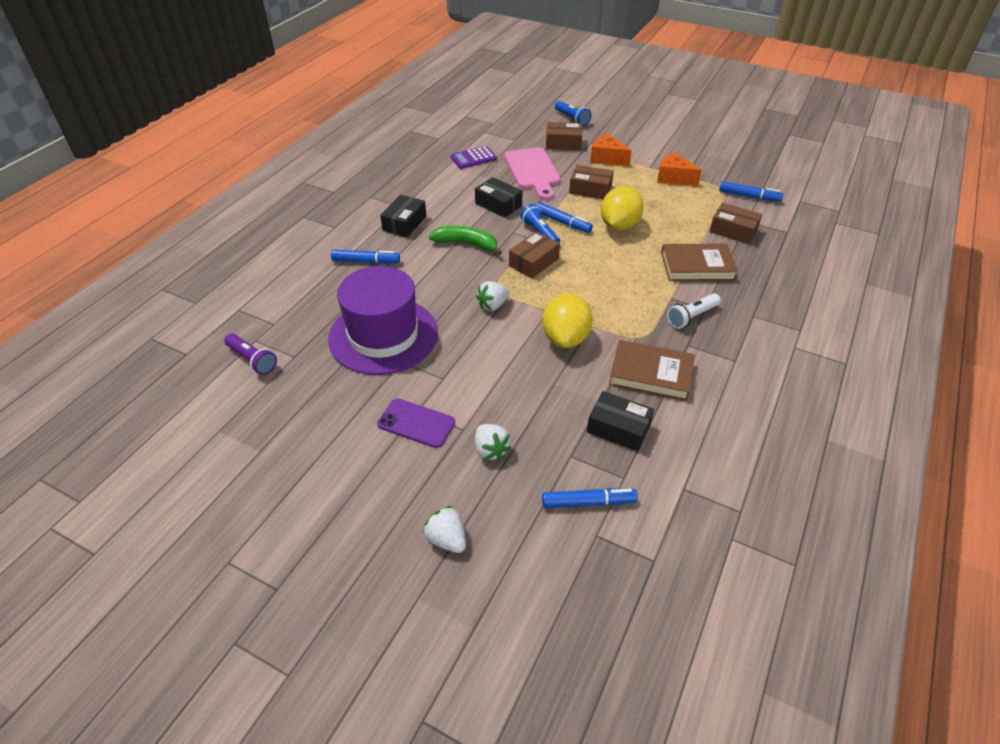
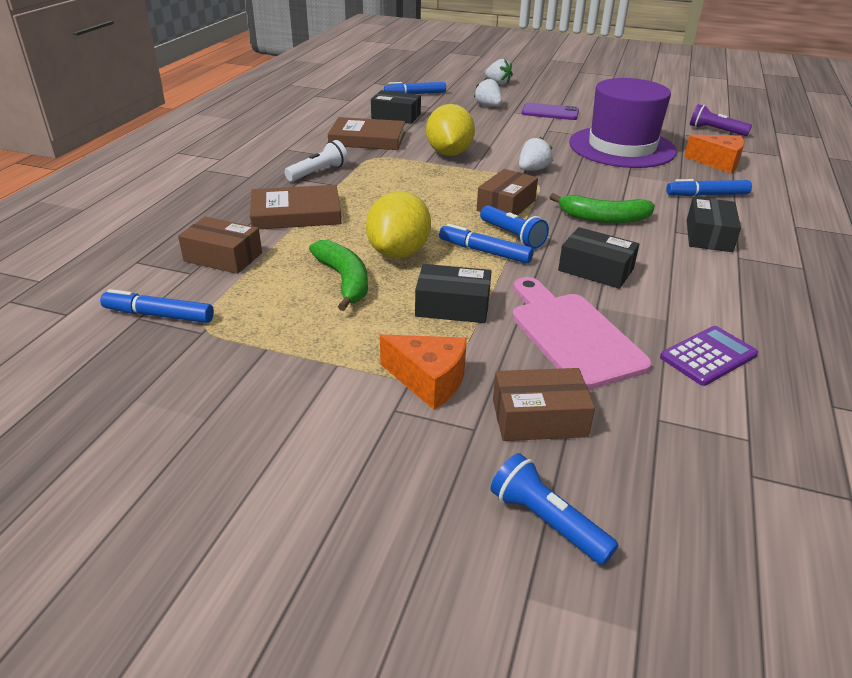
camera: 170 degrees right, 10 degrees down
brown box [569,165,614,199] -> black box [415,264,491,323]
orange cheese [657,152,702,186] -> orange cheese moved to [684,135,745,173]
none -> green banana [309,240,368,311]

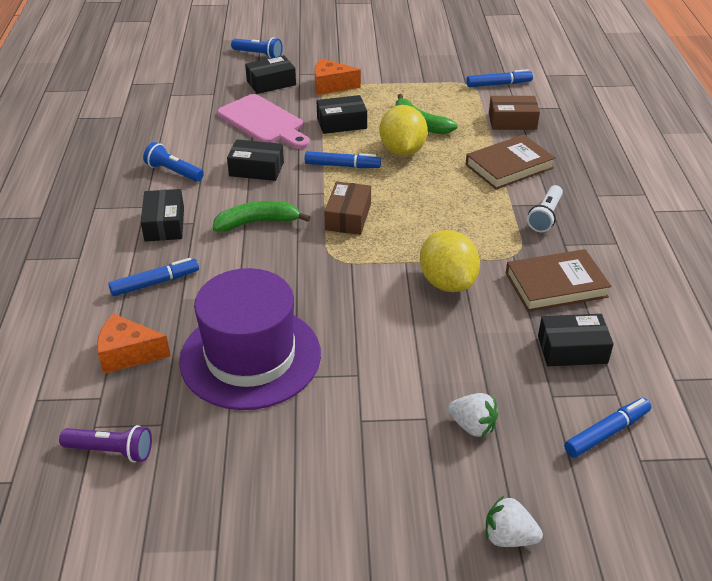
camera: 160 degrees right, 5 degrees up
blue flashlight [480,205,549,249] -> blue flashlight moved to [143,142,204,182]
brown box [493,368,595,441] -> black box [245,55,296,94]
white strawberry [519,136,553,171] -> none
purple phone [522,103,579,120] -> none
purple calculator [660,326,758,386] -> none

